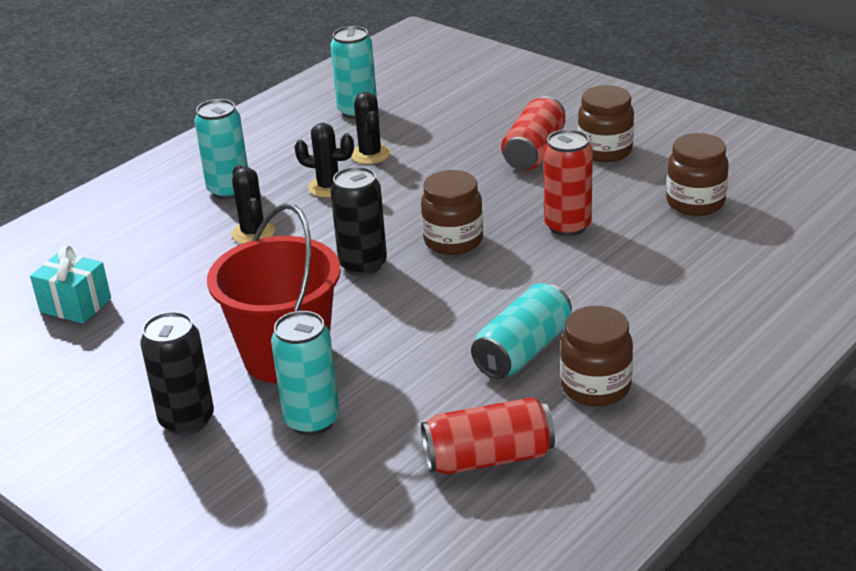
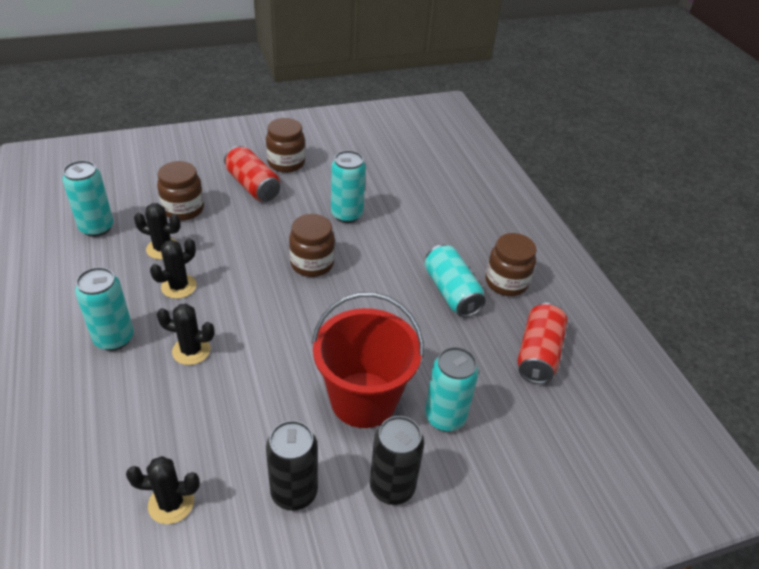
camera: 65 degrees left, 10 degrees up
turquoise gift [30,245,111,324] -> black cactus [126,456,200,524]
black can [330,167,387,276] -> black can moved to [266,420,318,511]
red can [543,129,593,236] -> turquoise can [331,150,366,223]
brown jar [666,133,729,216] -> brown jar moved to [157,161,204,221]

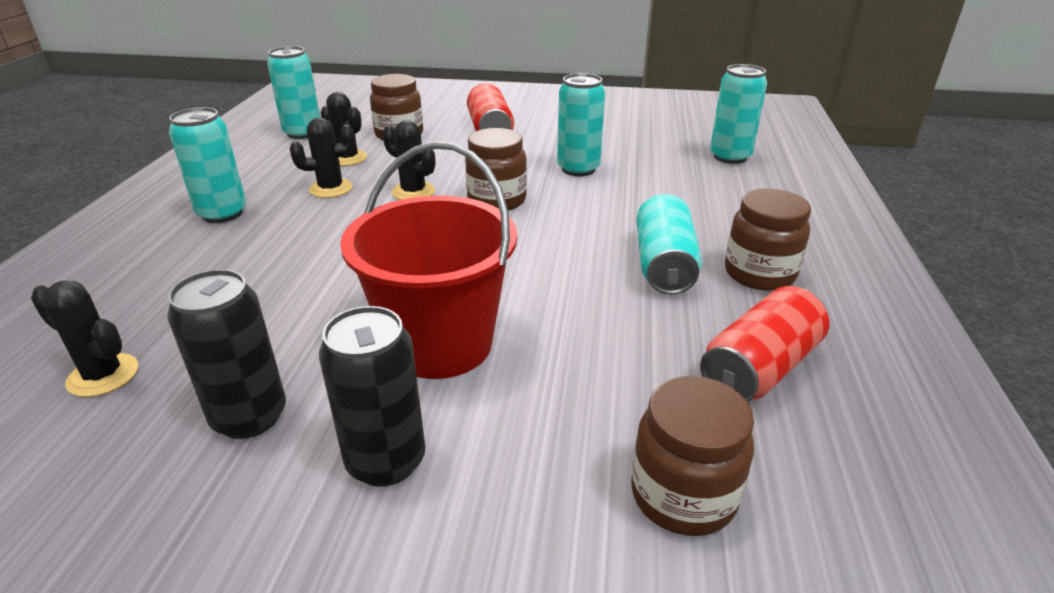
camera: 30 degrees right, 10 degrees down
black cactus [156,304,215,365] -> black cactus moved to [382,120,435,200]
brown jar [266,118,305,173] -> brown jar moved to [631,376,754,536]
turquoise can [425,347,479,431] -> turquoise can moved to [710,64,767,164]

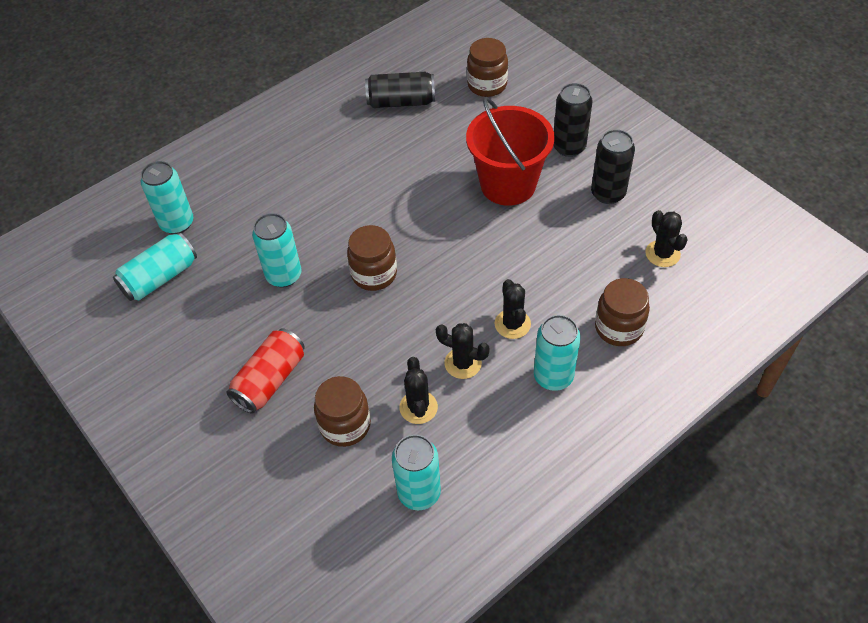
camera: 135 degrees left, 20 degrees up
black cactus [382,120,435,200] -> black cactus moved to [495,279,531,339]
turquoise can [636,194,702,294] -> turquoise can moved to [113,232,197,301]
red can [700,286,830,402] -> black can [365,72,435,108]
brown jar [725,189,811,291] -> brown jar moved to [595,278,650,346]

